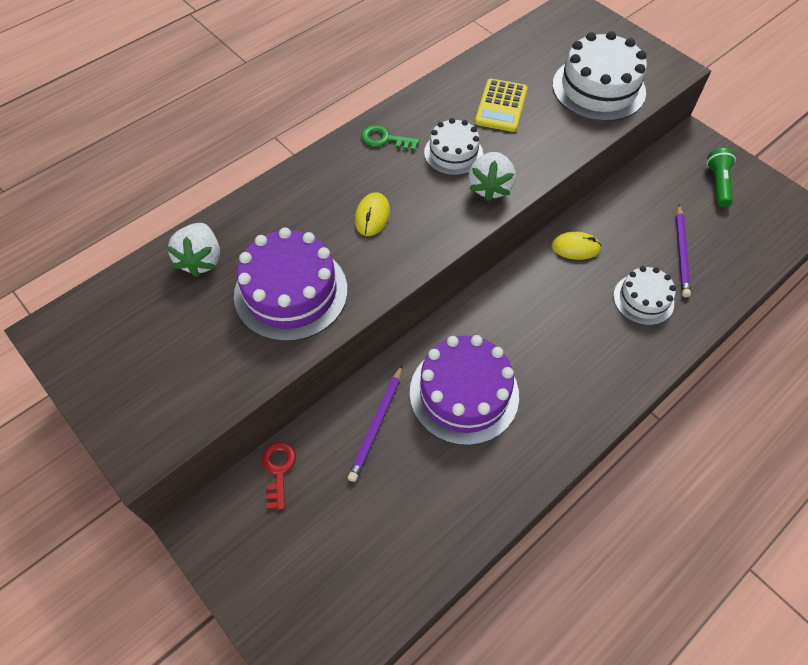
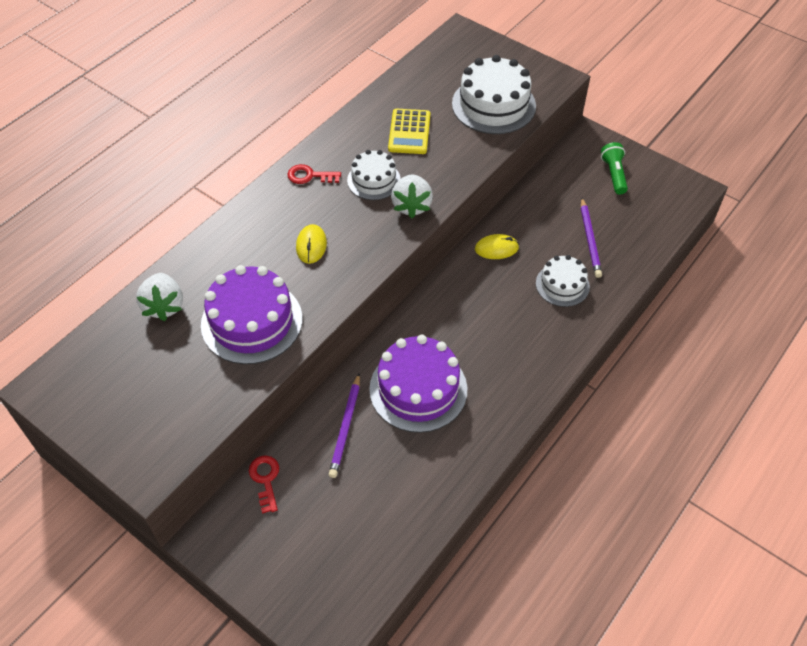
camera: 10 degrees left, 5 degrees down
green key [361,125,419,151] -> red key [287,164,341,184]

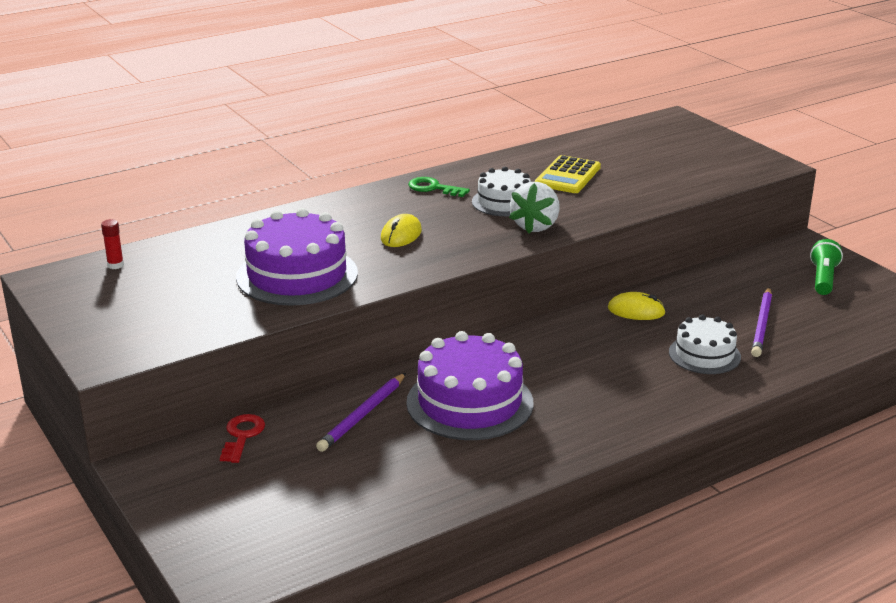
camera: 20 degrees right, 25 degrees down
white strawberry [136,273,183,321] -> none
red key [287,164,341,184] -> green key [408,177,470,197]
white cake [452,55,536,134] -> none
none -> red glue stick [101,219,124,269]

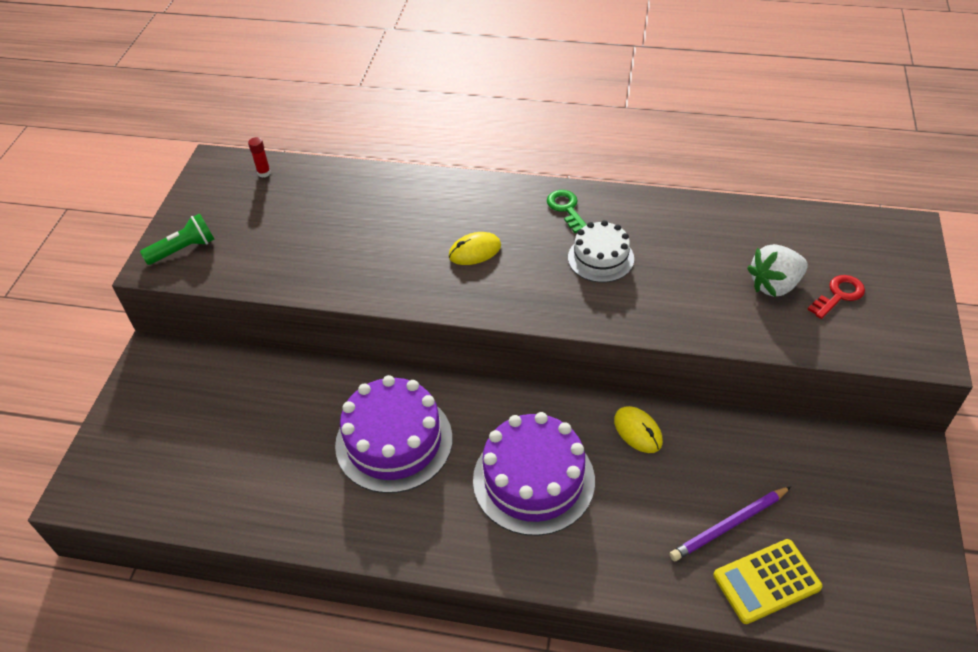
camera: 45 degrees right, 20 degrees up
red key [220,414,265,463] -> red key moved to [807,275,865,319]
purple cake [236,208,358,306] -> purple cake moved to [473,412,595,536]
purple pencil [316,373,406,452] -> none
white strawberry [509,182,560,233] -> white strawberry moved to [747,244,808,297]
yellow calculator [535,155,601,193] -> yellow calculator moved to [713,539,822,624]
white cake [669,315,741,374] -> none
green flashlight [810,239,843,295] -> green flashlight moved to [140,213,215,265]

